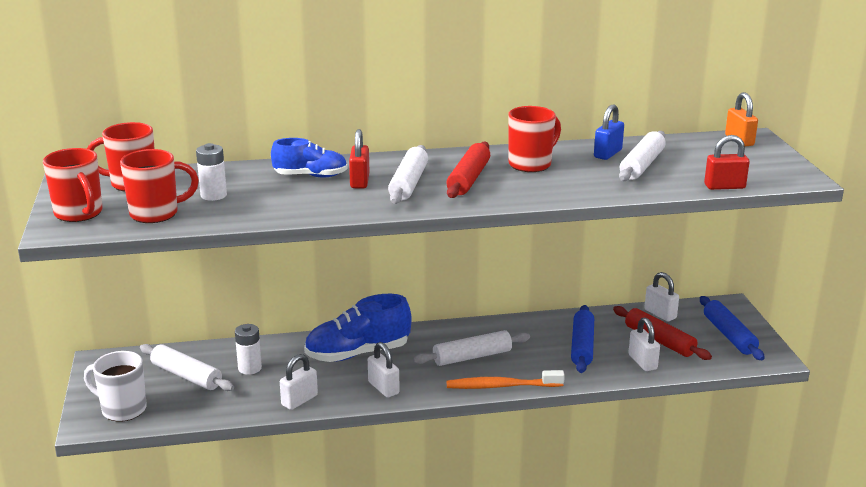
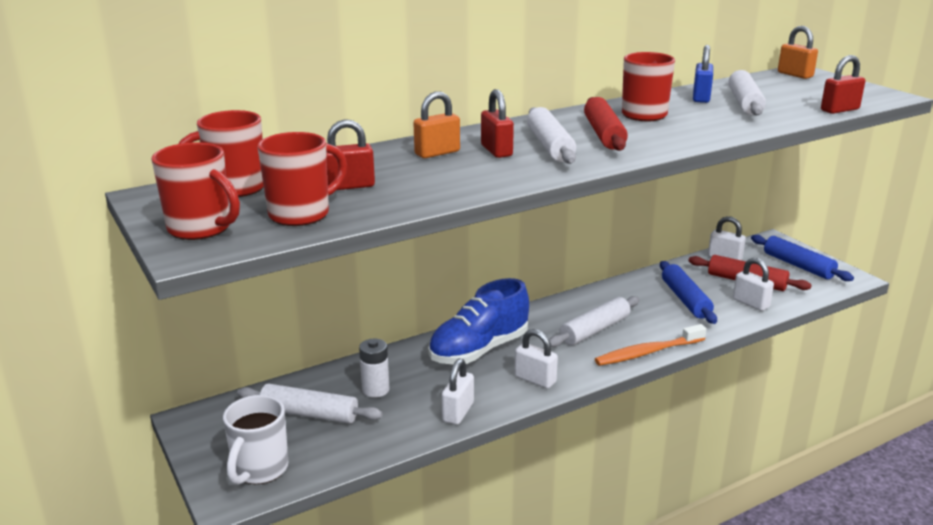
camera: 20 degrees left, 0 degrees up
white mug [84,351,147,422] -> white mug turned 75 degrees counterclockwise [223,395,288,485]
white battery [196,143,227,201] -> red padlock [326,119,375,190]
blue shoe [271,138,347,178] -> orange padlock [413,91,460,158]

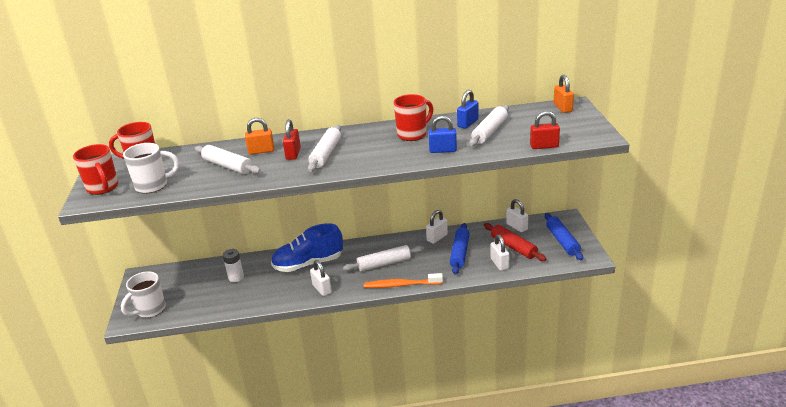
camera: 25 degrees right, 5 degrees up
white rolling pin [237,383,383,424] -> white rolling pin moved to [195,145,261,174]
red mug [258,132,347,226] -> white mug [123,143,179,194]
red padlock [326,119,375,190] -> none
white padlock [442,359,474,425] -> white padlock moved to [426,210,448,244]
red rolling pin [584,97,628,151] -> none
none -> blue padlock [428,116,457,153]

